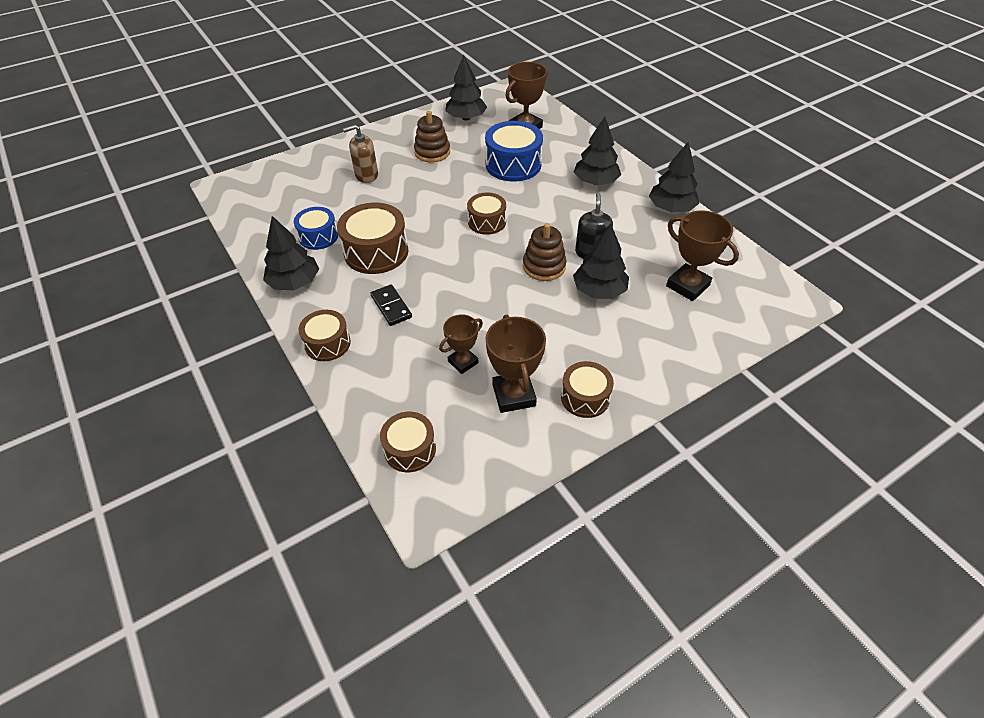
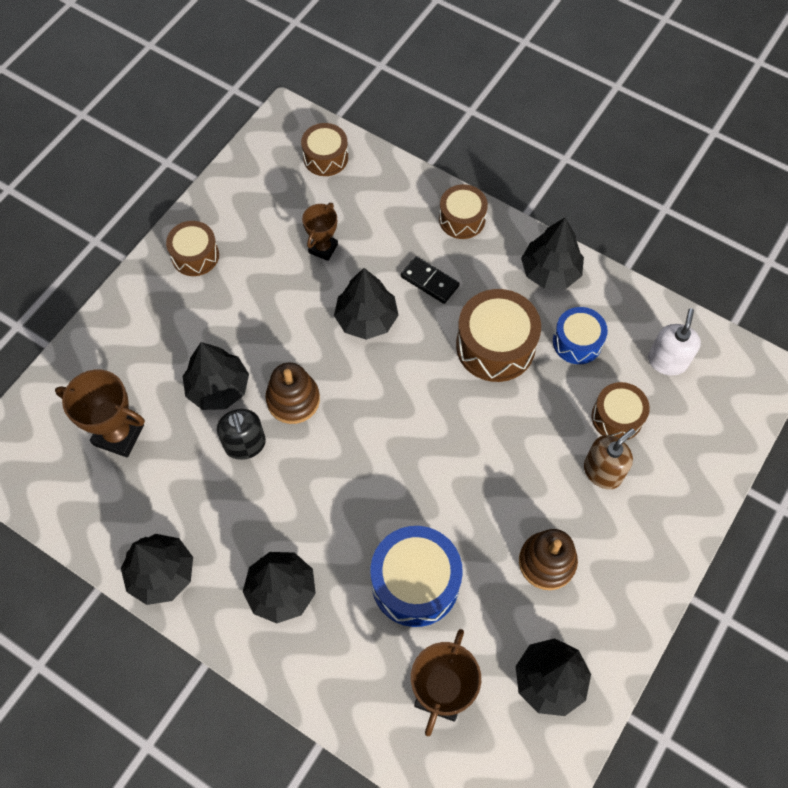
camera: 155 degrees right, 15 degrees up
brown drum [467,192,506,235] -> brown drum moved to [592,382,650,440]
brown trophy [485,315,546,413] -> none
none -> black tree [334,268,398,340]
none -> white soap dispenser [648,308,701,375]

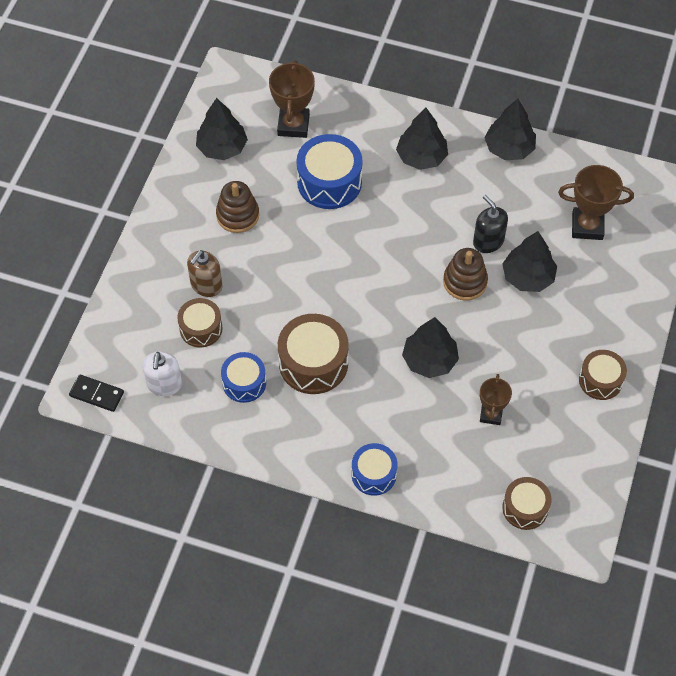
camera: 165 degrees right, 5 degrees down
black domino [401,256,460,304] -> black domino moved to [69,374,124,412]
brown drum [439,184,488,239] -> blue drum [352,443,397,496]
black tree [521,217,584,289] -> none

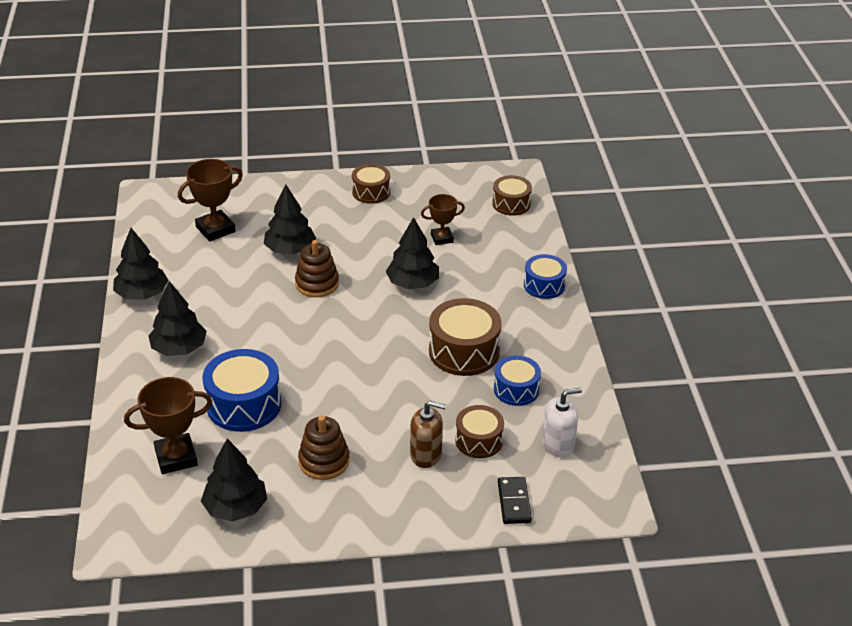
camera: 115 degrees left, 20 degrees down
black domino [69,374,124,412] -> black domino moved to [498,477,532,524]
black soap dispenser [473,195,508,253] -> none
brown trophy [558,165,634,240] -> brown trophy turned 75 degrees clockwise [178,159,243,241]

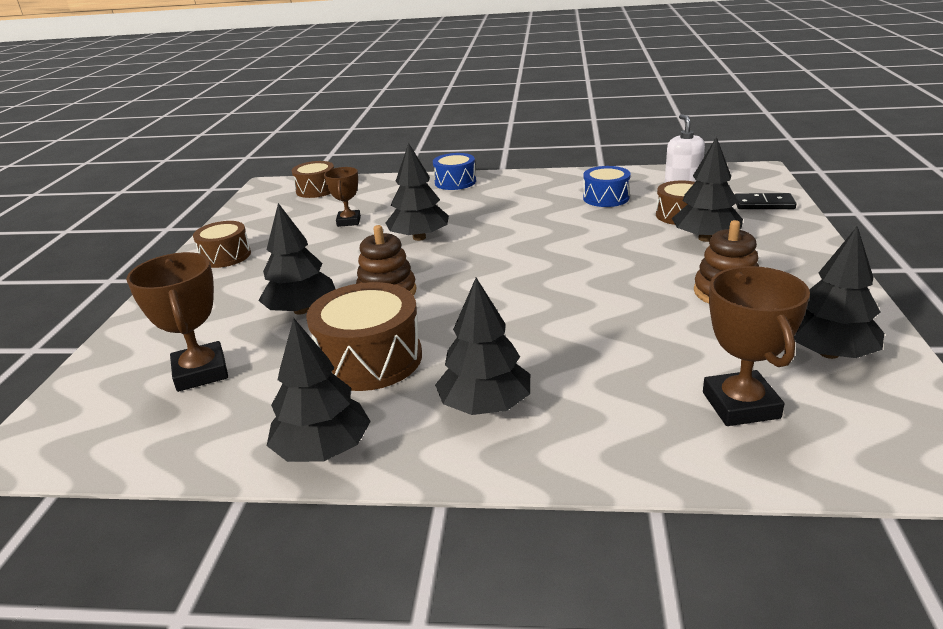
camera: 75 degrees left, 10 degrees down
blue drum [203,349,281,432] -> none
brown soap dispenser [410,401,446,468] -> black tree [672,137,743,242]
brown drum [429,298,502,376] -> brown drum moved to [306,282,422,391]

